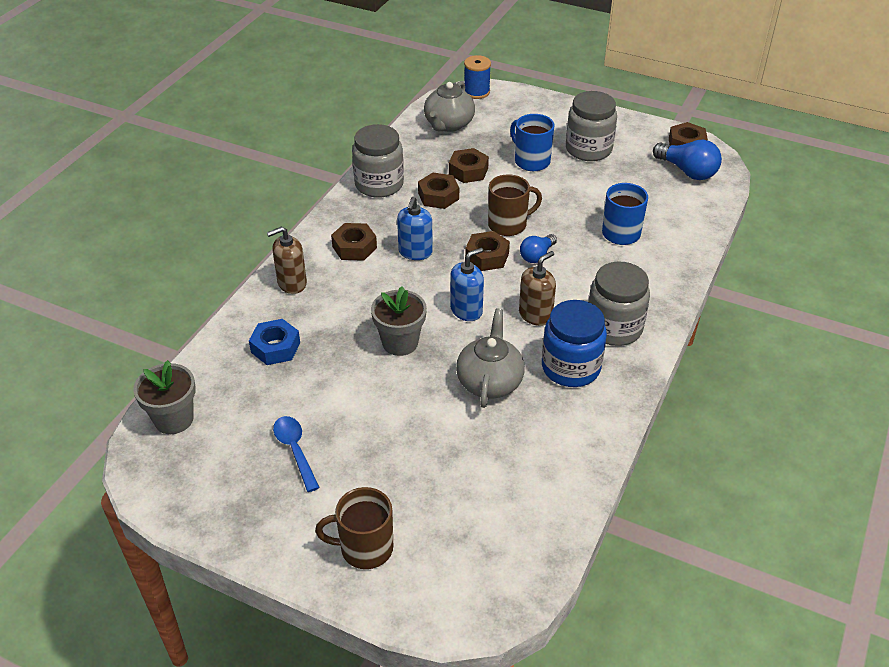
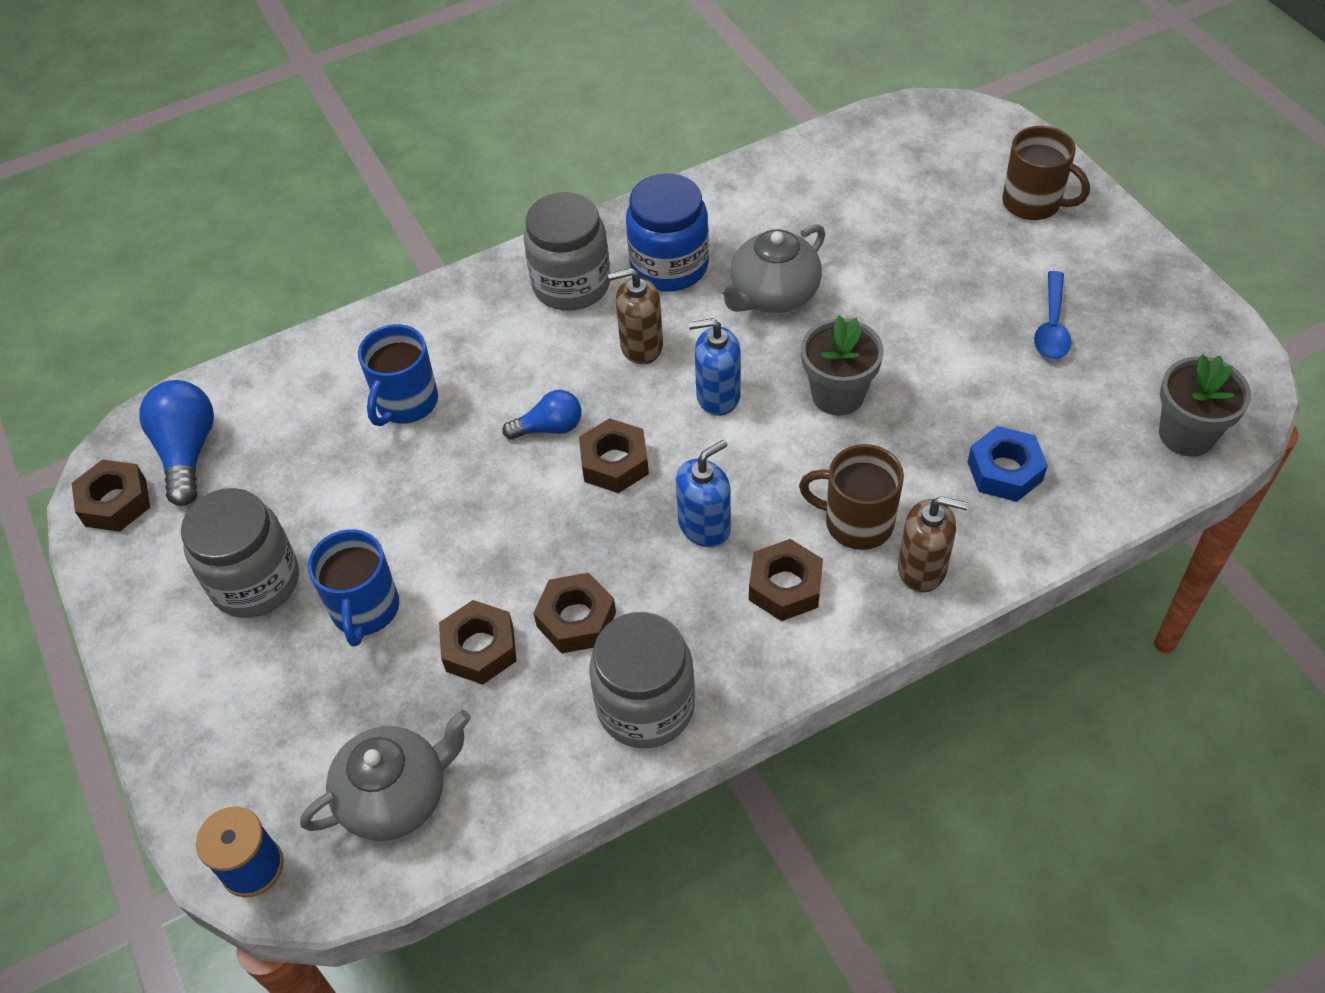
camera: 140 degrees left, 10 degrees up
brown mug [488,175,542,236] -> brown mug moved to [799,444,904,550]

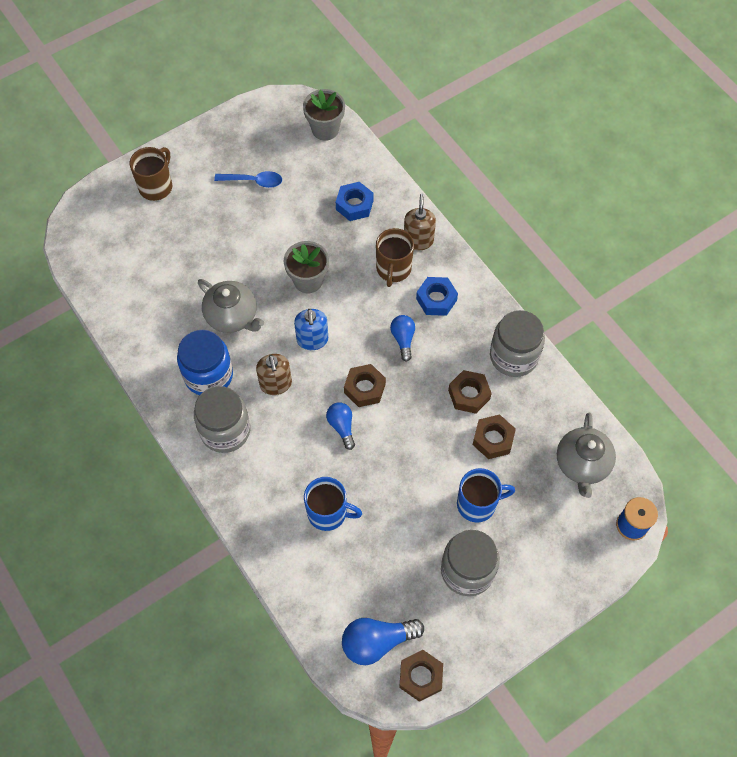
camera: 100 degrees left, 10 degrees up
grey teapot [300,710,471,841] -> grey teapot turned 135 degrees counterclockwise [557,412,616,498]
blue soap dispenser [676,440,731,547] -> blue light bulb [390,315,415,362]
brown nut [749,539,823,621] -> blue nut [416,277,458,316]

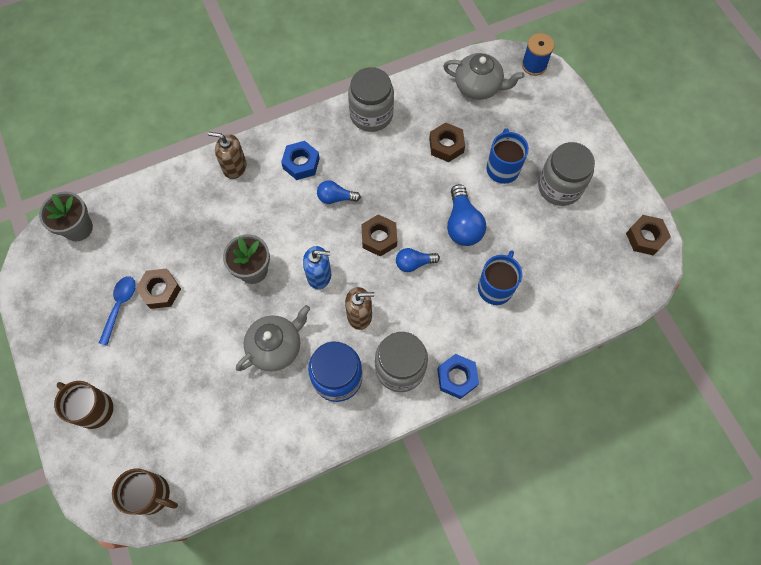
camera: 80 degrees left, 5 degrees up
blue nut [336,182,374,221] -> blue nut moved to [437,354,479,399]
blue light bulb [342,618,424,665] -> blue light bulb moved to [447,184,486,246]
brown mug [376,228,414,287] -> brown mug moved to [112,468,178,515]
brown nut [448,370,492,414] -> brown nut moved to [135,269,181,309]

